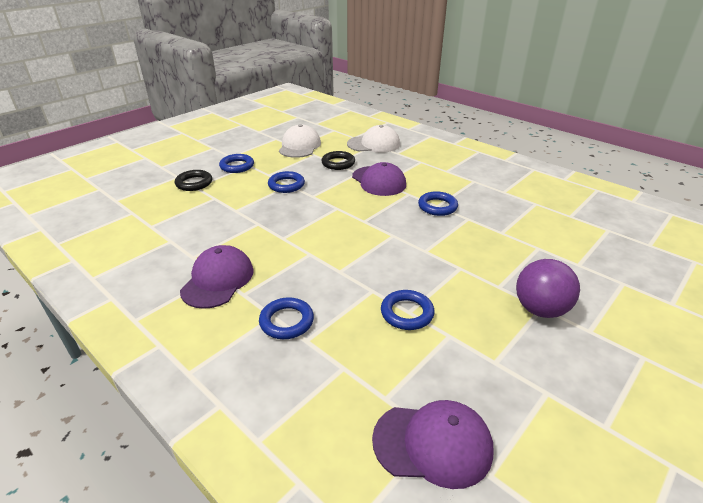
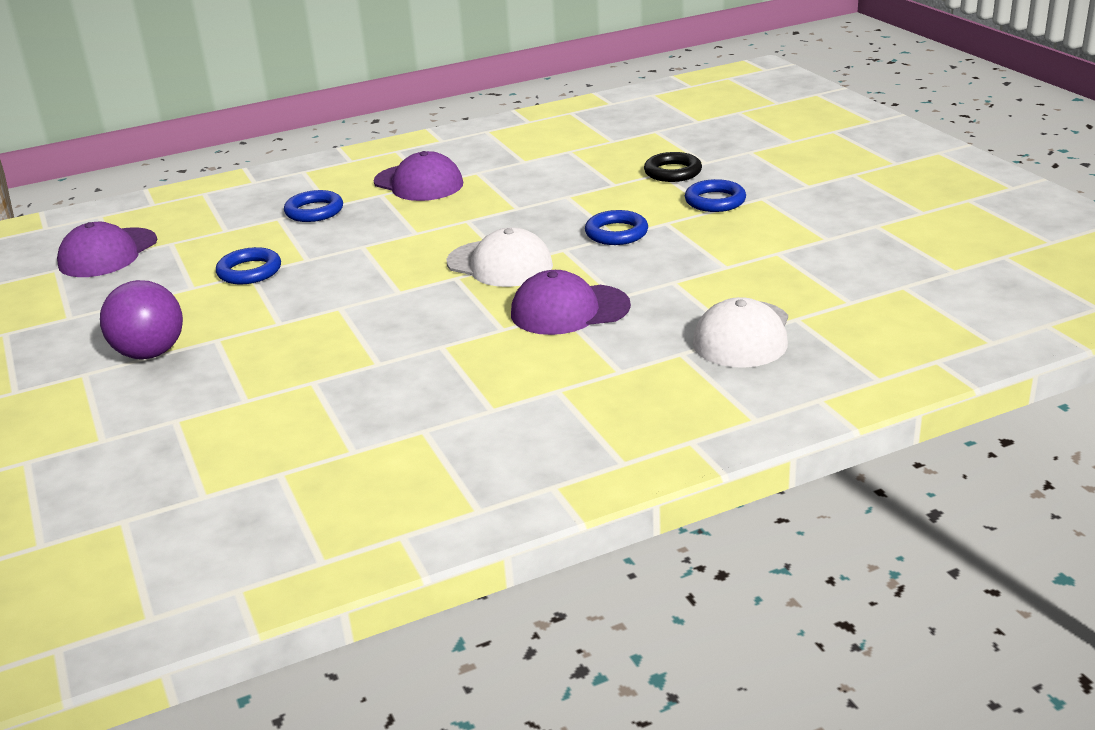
camera: 115 degrees right, 5 degrees down
white cap [279,124,321,158] -> white cap moved to [446,227,553,287]
black ring [321,151,355,170] -> none
blue ring [418,191,458,216] -> none

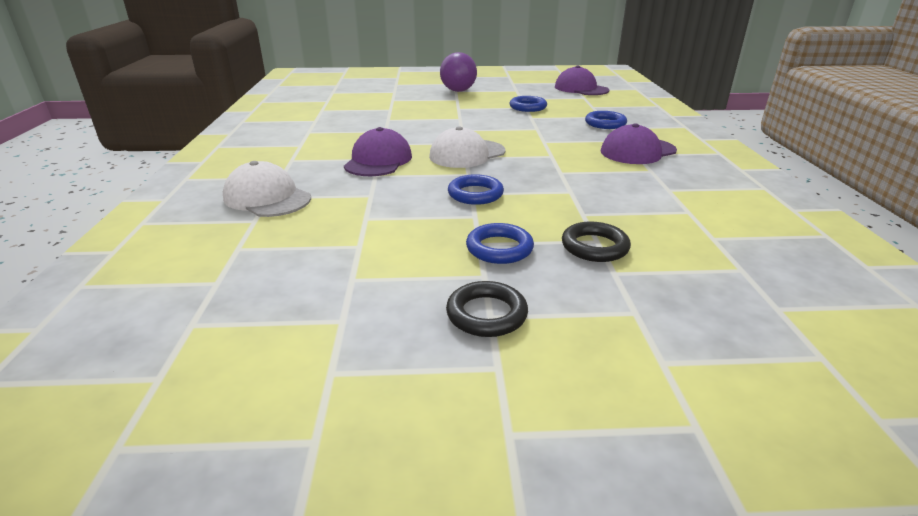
camera: 110 degrees right, 0 degrees up
none -> black ring [446,281,528,337]

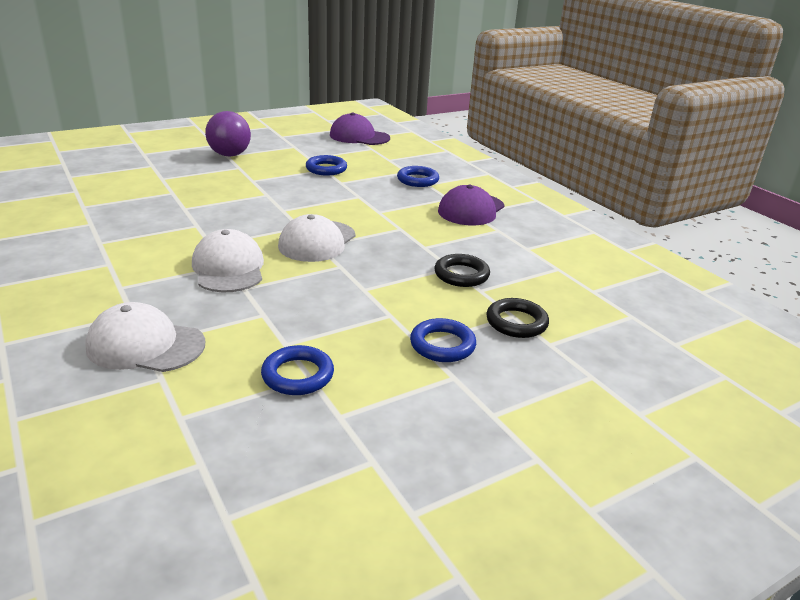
camera: 30 degrees left, 0 degrees up
purple cap [344,127,412,176] -> white cap [192,229,264,292]
black ring [446,281,528,337] -> black ring moved to [434,254,490,287]
blue ring [448,174,504,205] -> blue ring moved to [261,345,334,395]

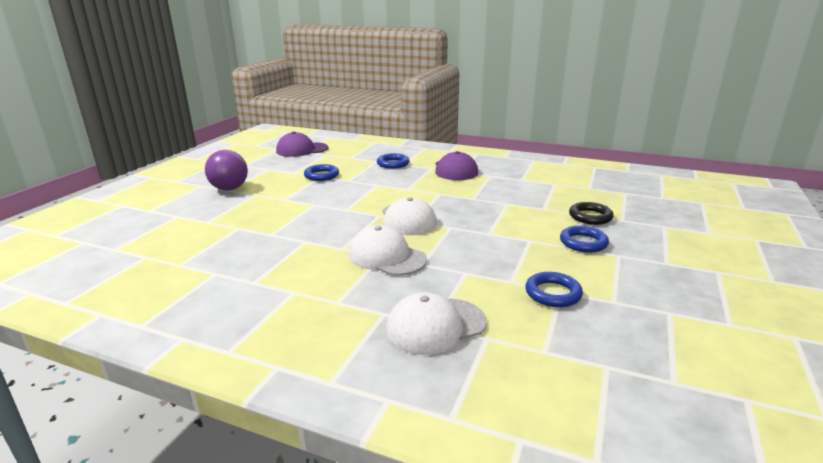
camera: 35 degrees left, 5 degrees down
black ring [434,254,490,287] -> none

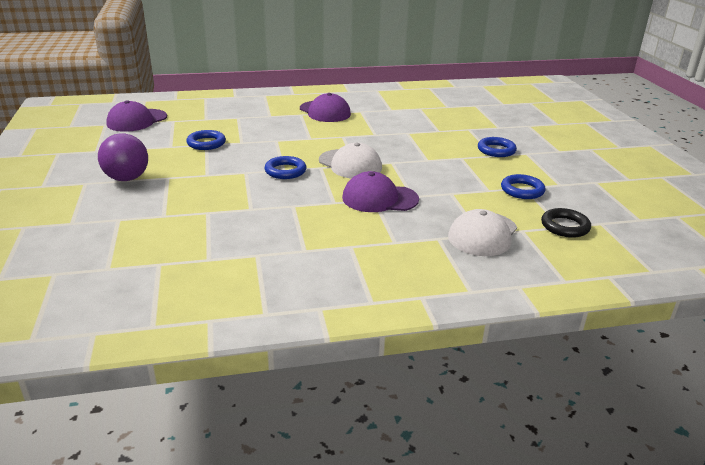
camera: 35 degrees left, 5 degrees up
white cap [349,225,427,276] -> purple cap [342,171,419,212]
blue ring [377,153,410,169] -> blue ring moved to [265,156,307,179]
black ring [569,202,614,225] -> black ring moved to [541,208,591,238]

